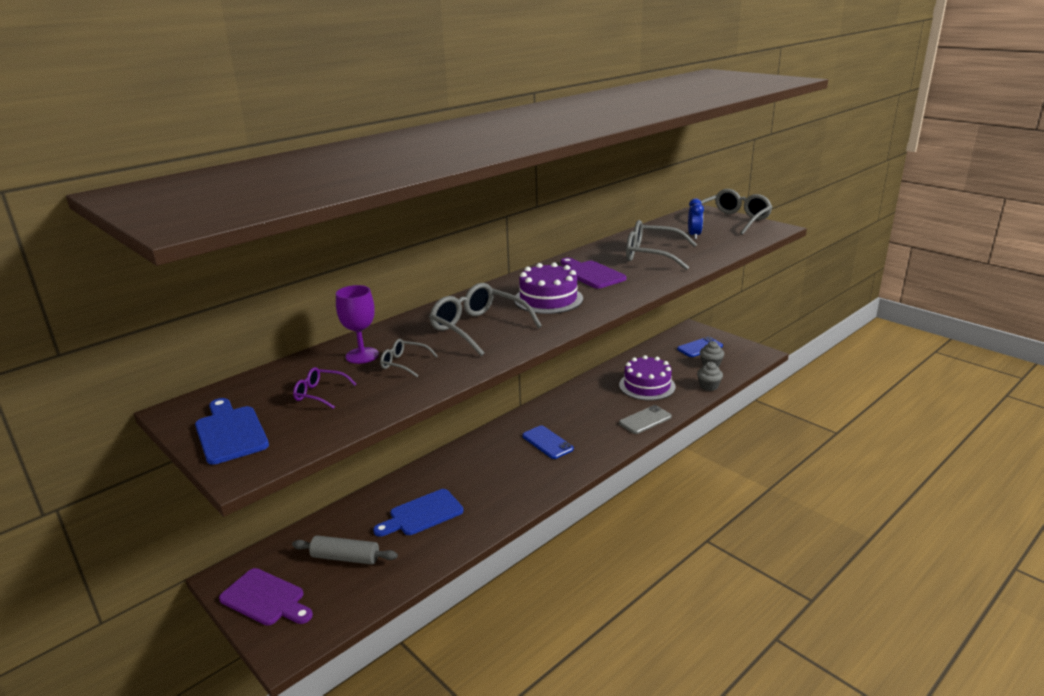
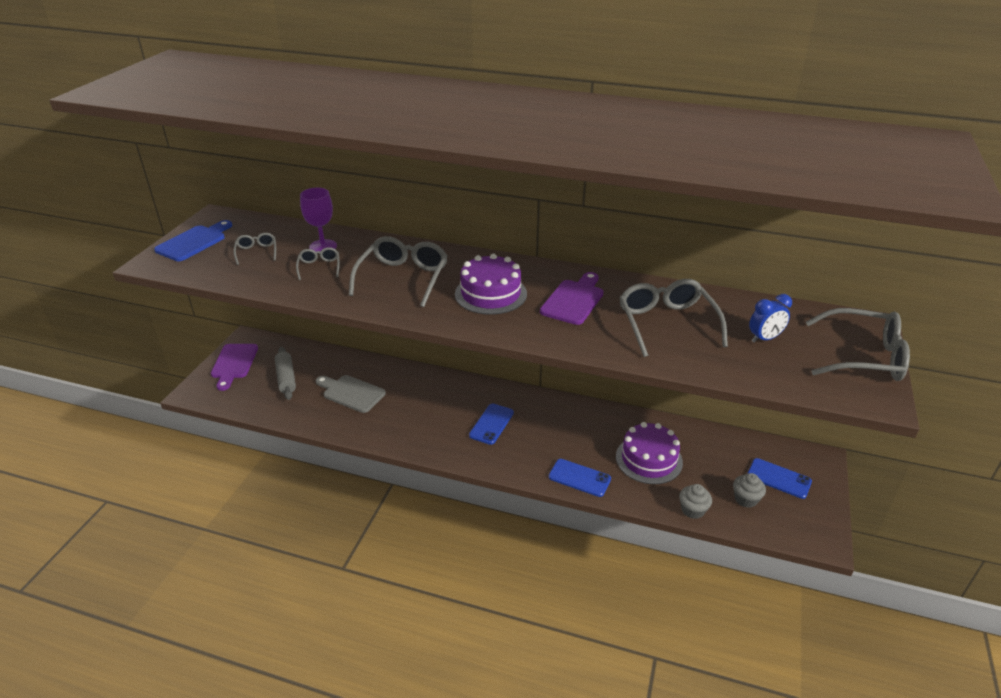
camera: 60 degrees right, 10 degrees up
purple glasses [293,367,356,409] -> grey glasses [233,233,276,265]
blue cutting board [373,489,464,537] -> grey cutting board [316,375,386,413]
grey phone [619,405,672,434] -> blue phone [549,459,611,497]

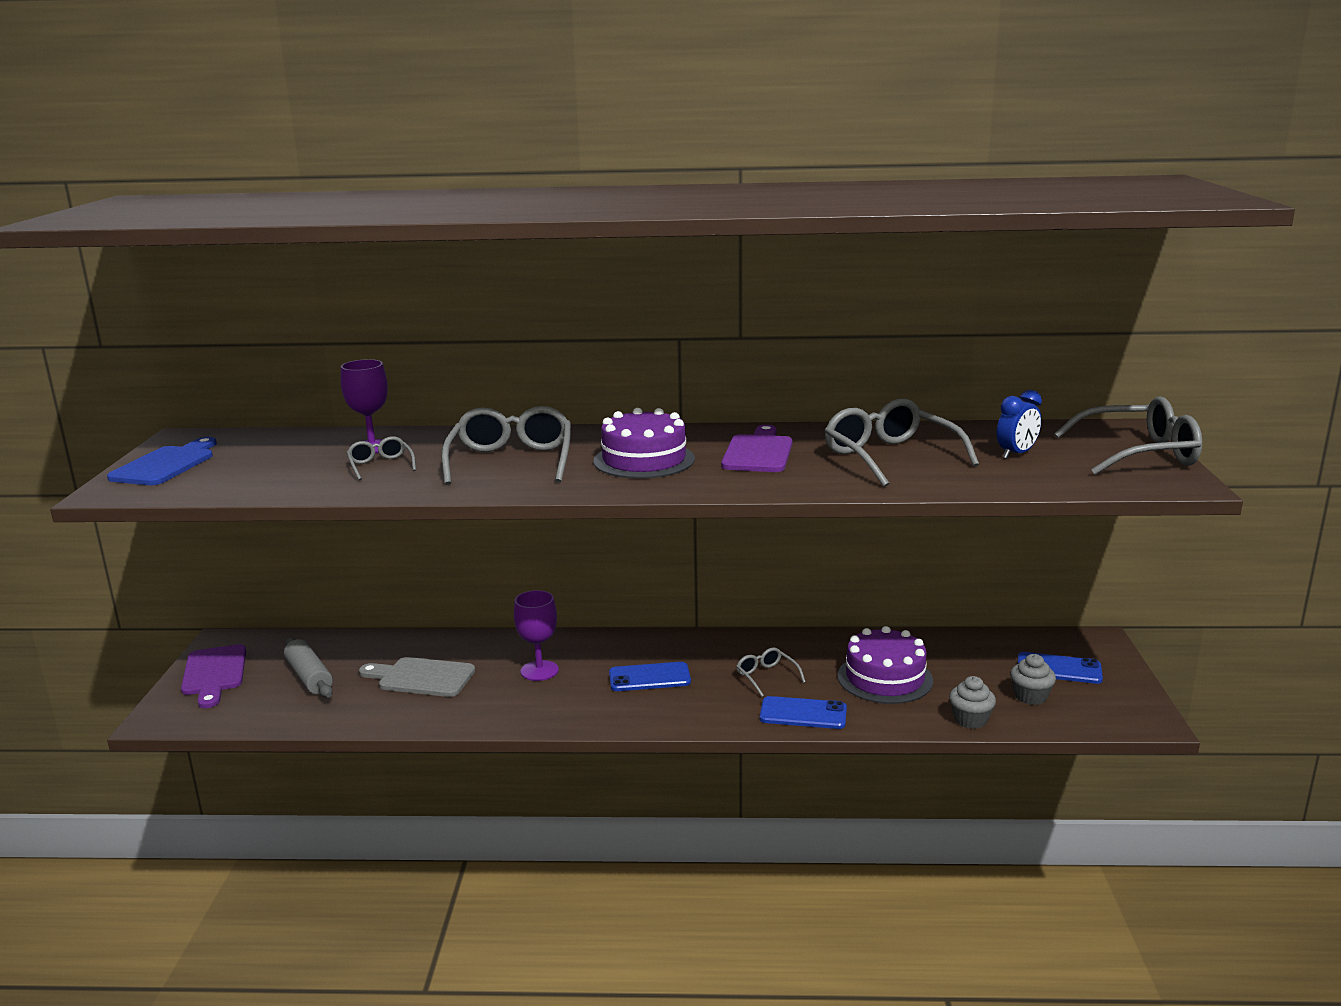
camera: 15 degrees left, 15 degrees down
grey glasses [233,233,276,265] -> grey glasses moved to [736,647,806,697]
blue phone [469,404,514,445] -> blue phone turned 75 degrees clockwise [609,662,691,691]
none -> purple goblet [514,590,559,681]

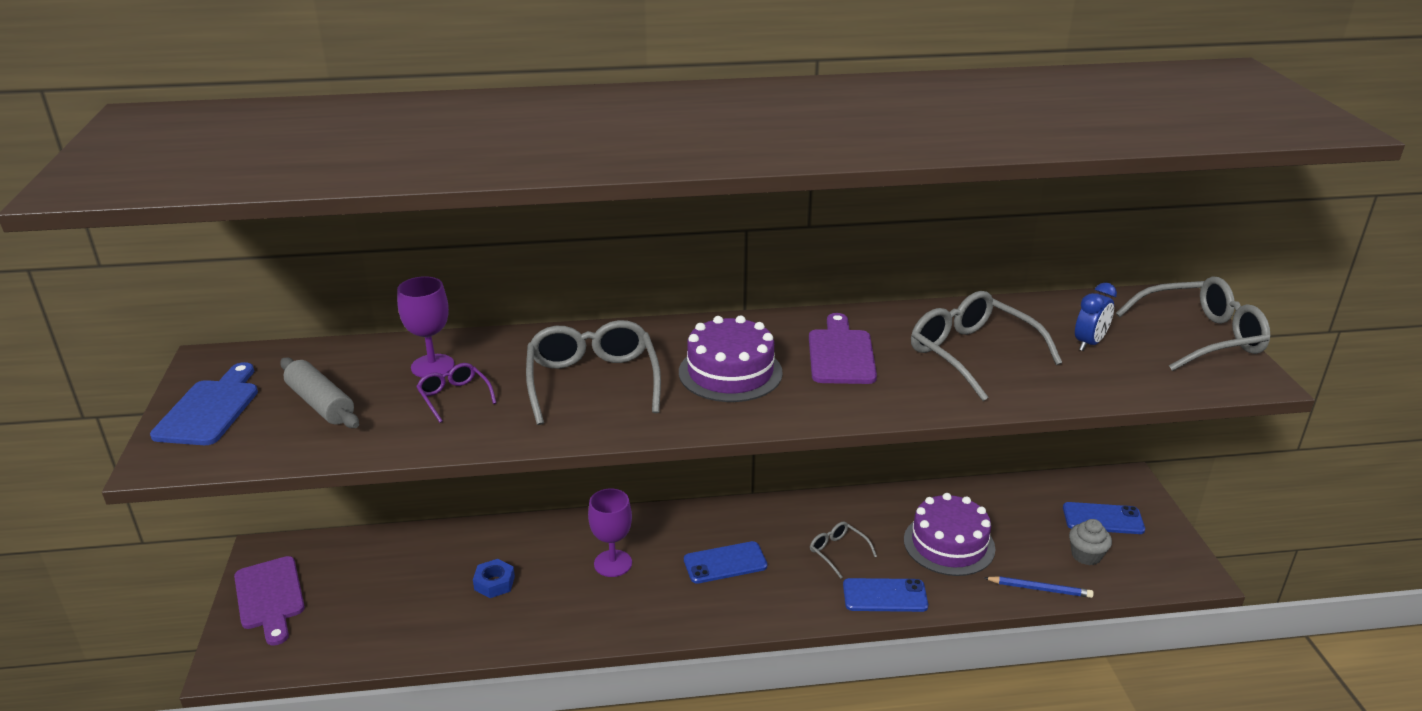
camera: 10 degrees left, 10 degrees up
grey rolling pin [284,637,333,698] -> grey rolling pin moved to [280,357,359,428]
grey glasses [347,436,416,480] -> purple glasses [416,363,496,423]
grey cutting board [359,657,475,697] -> blue nut [473,559,515,598]
grey cupcake [949,676,996,729] -> blue pencil [984,576,1094,598]

